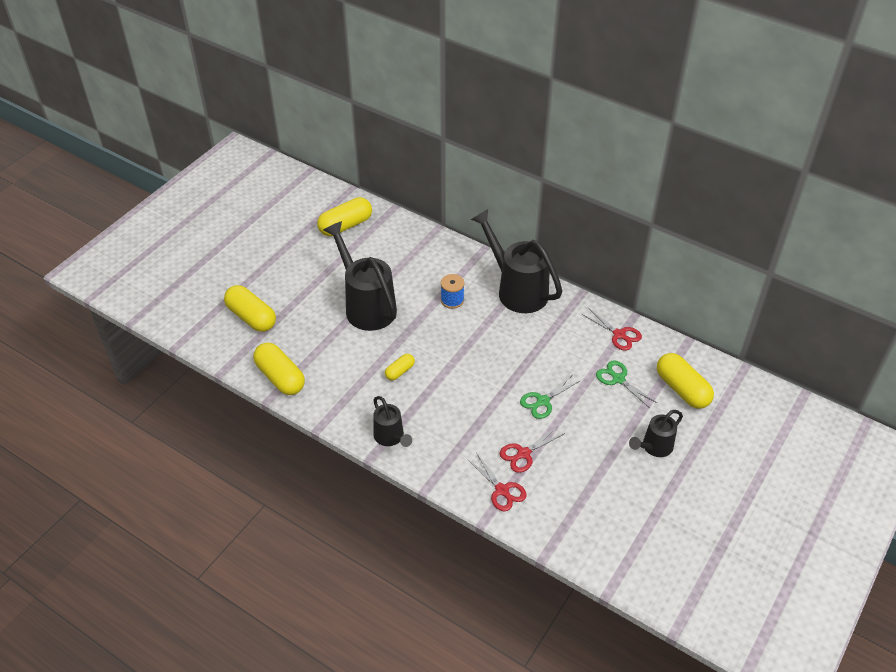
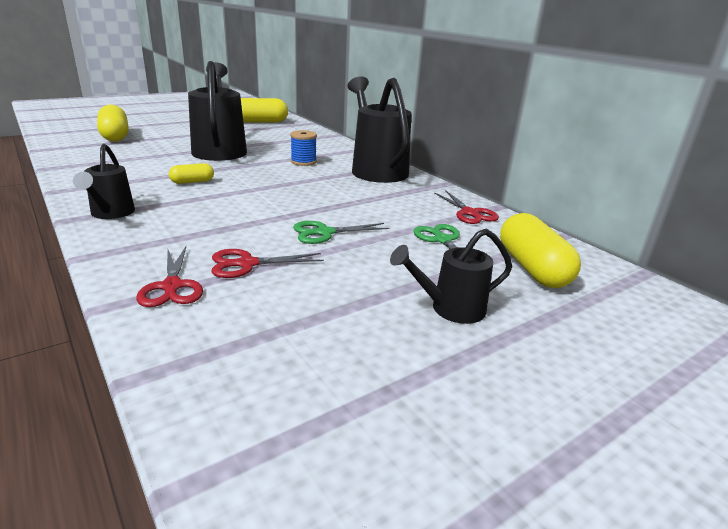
camera: 20 degrees right, 20 degrees down
yellow capsule [253,342,305,395] -> none

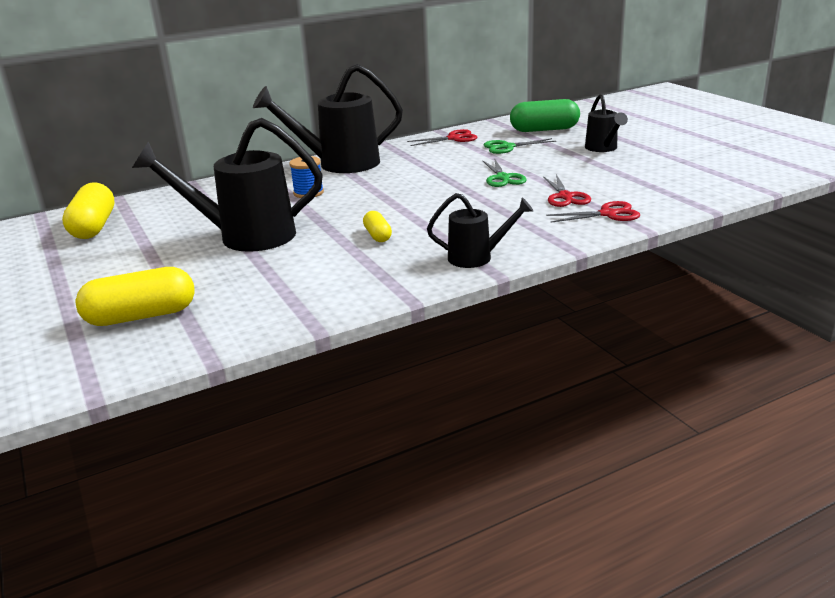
camera: 80 degrees left, 0 degrees up
yellow capsule [500,213,581,288] -> green capsule [510,99,580,132]

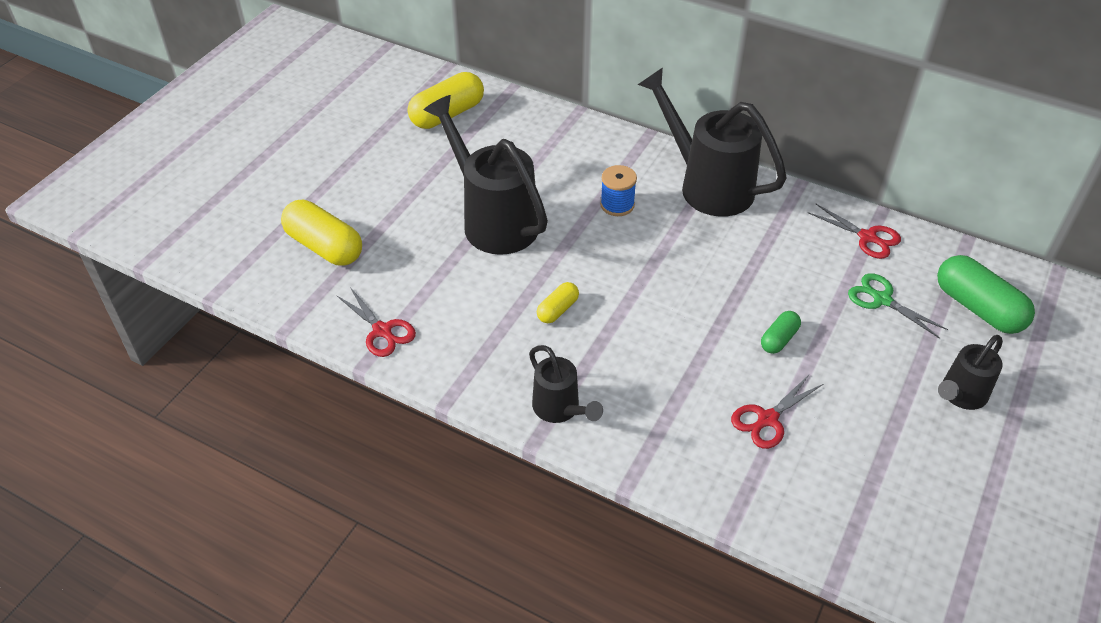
camera: 55 degrees right, 20 degrees up
green scissors [482,158,527,187] -> green capsule [761,311,801,354]
red scissors [546,201,640,223] -> red scissors moved to [336,287,416,357]

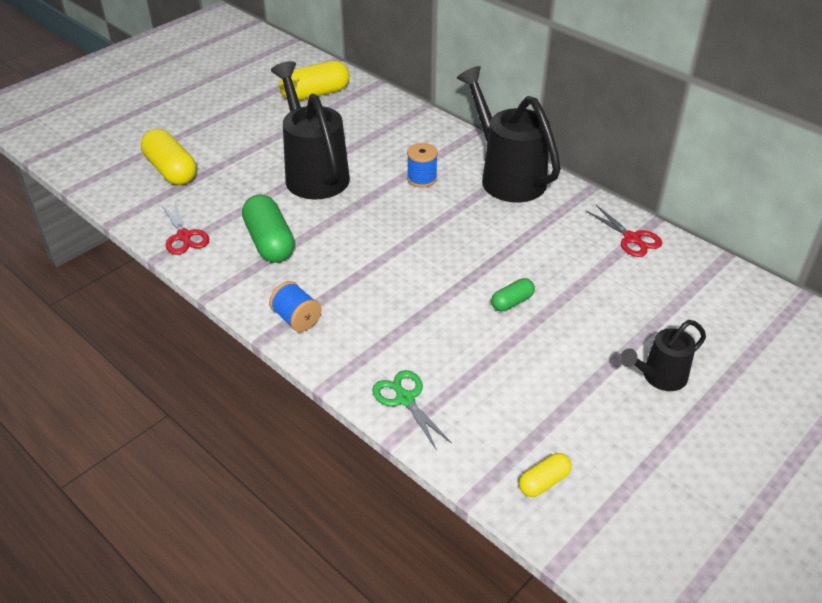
camera: 15 degrees right, 5 degrees down
black watering can [529,345,603,423] -> blue spool [269,281,322,332]
yellow capsule [537,282,579,323] -> yellow capsule moved to [519,453,571,497]
red scissors [731,375,823,449] -> none
green scissors [848,273,948,339] -> green scissors moved to [372,370,452,450]
green capsule [937,255,1035,334] -> green capsule moved to [242,194,295,263]

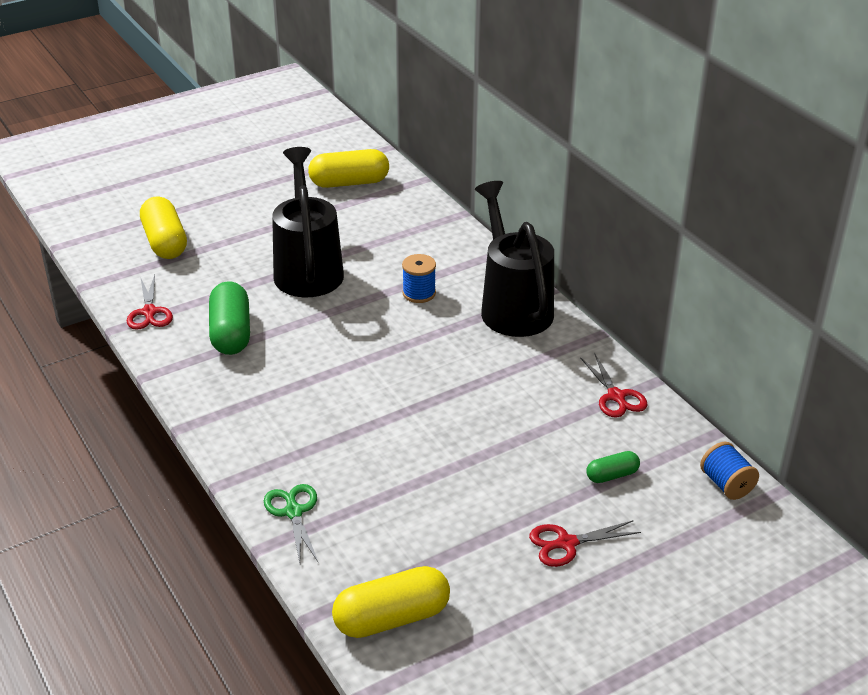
camera: 15 degrees right, 5 degrees down
blue spool [269,281,322,332] -> blue spool moved to [700,442,759,500]
green capsule [491,278,535,312] -> green capsule moved to [587,451,640,483]
yellow capsule [519,453,571,497] -> yellow capsule [332,566,450,638], size x1.89
black watering can [620,320,706,391] -> red scissors [529,520,641,567]

